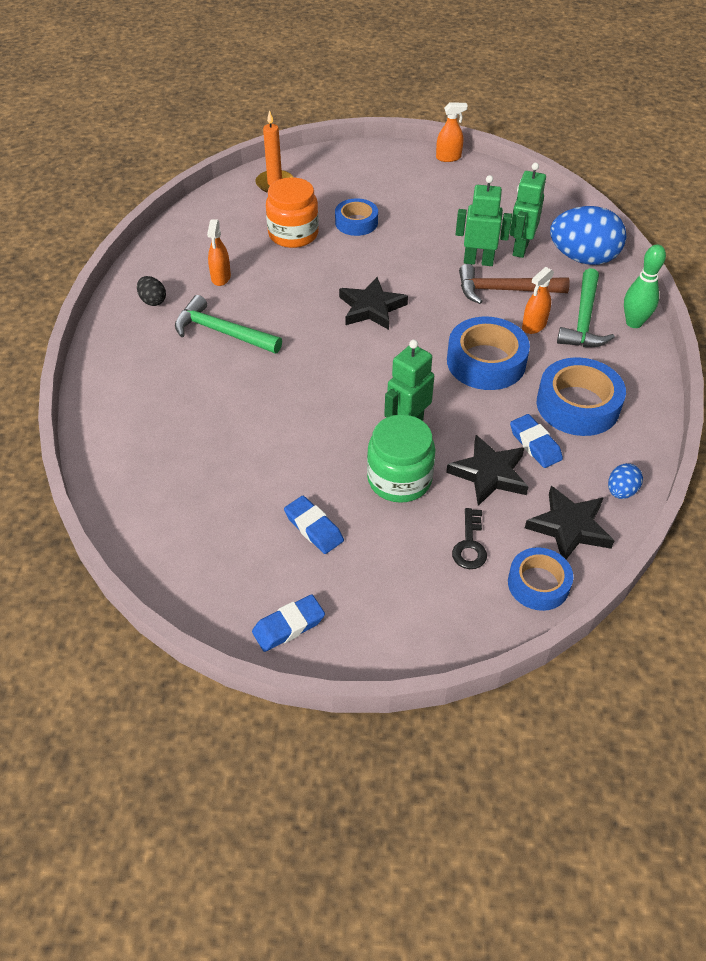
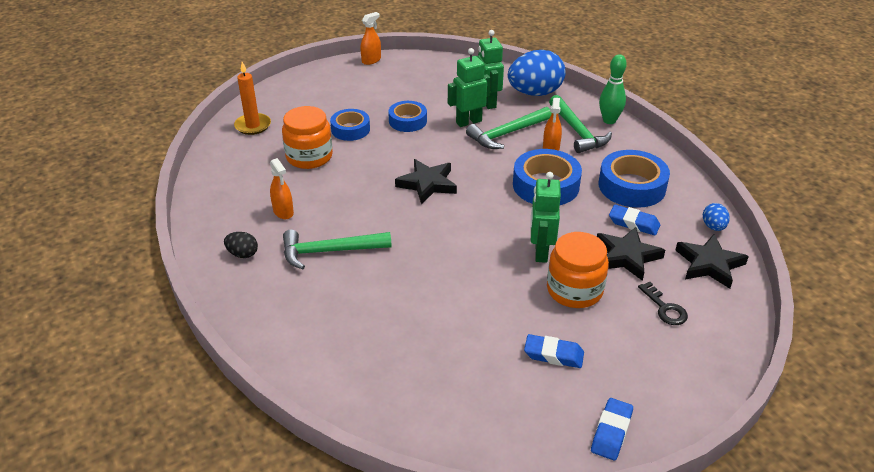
camera: 35 degrees left, 10 degrees down
green jar [367,415,435,503] -> orange jar [547,232,609,308]
brown hammer [459,264,570,304] -> green hammer [466,107,552,149]
blue tape [508,547,573,611] -> blue tape moved to [388,101,427,132]

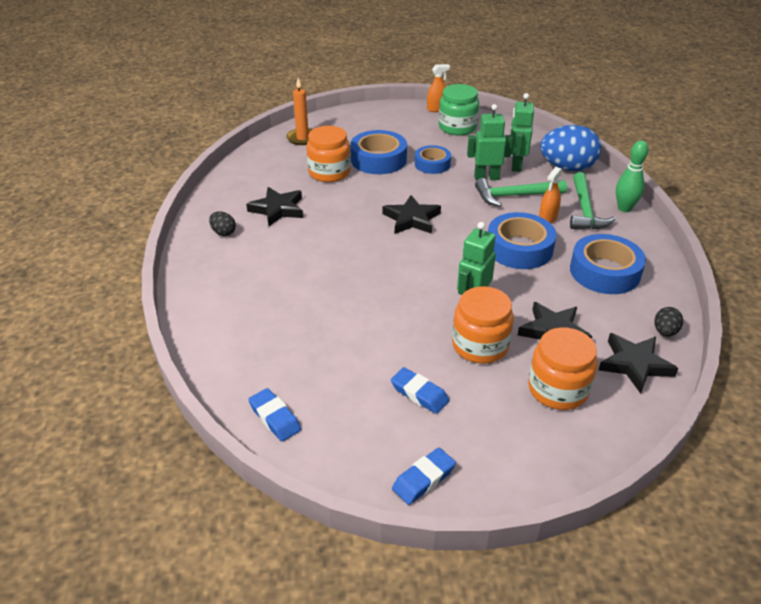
camera: 25 degrees right, 0 degrees up
orange spray bottle [270,158,294,219] -> black star [246,187,303,226]
green hammer [283,230,392,269] -> none
blue tape [330,109,370,141] -> blue tape [350,130,407,174], size x1.58
blue eraser [609,205,660,236] -> blue eraser moved to [248,388,301,441]
black key [638,282,688,325] -> orange jar [528,327,597,410]
blue egg [703,203,730,231] -> black egg [654,307,683,337]
none -> green jar [439,84,479,136]

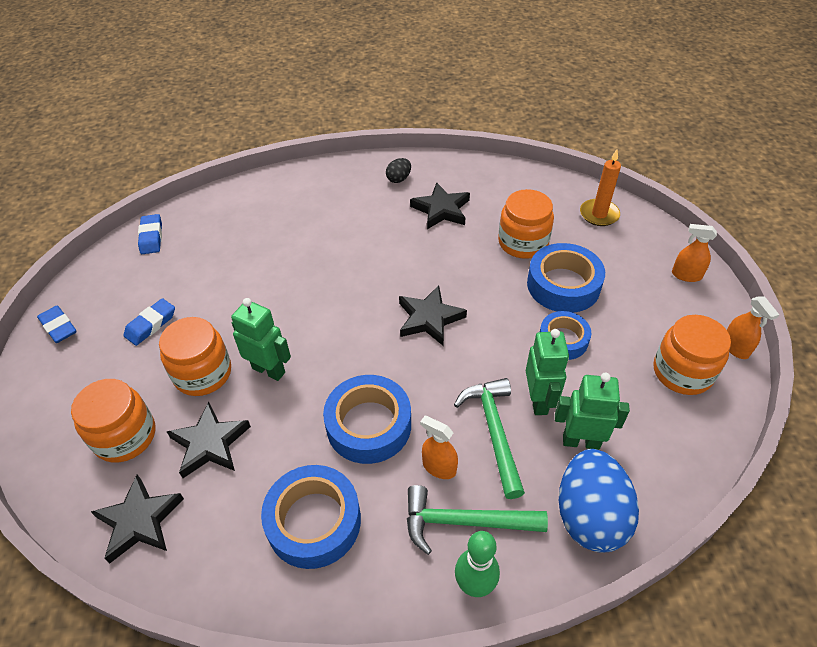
camera: 90 degrees right, 10 degrees up
blue eraser [248,388,301,441] -> blue eraser turned 60 degrees counterclockwise [138,214,162,254]
green jar [439,84,479,136] -> orange jar [653,315,731,395]
black egg [654,307,683,337] -> none
none -> orange spray bottle [672,224,717,282]

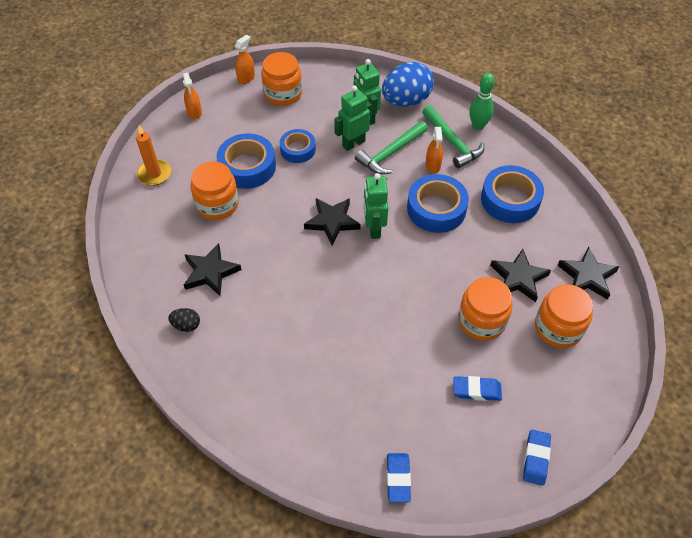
camera: 125 degrees left, 5 degrees up
blue eraser [138,214,162,254] -> blue eraser turned 45 degrees counterclockwise [387,453,411,502]
green robot [231,298,291,381] -> green robot moved to [364,173,388,239]

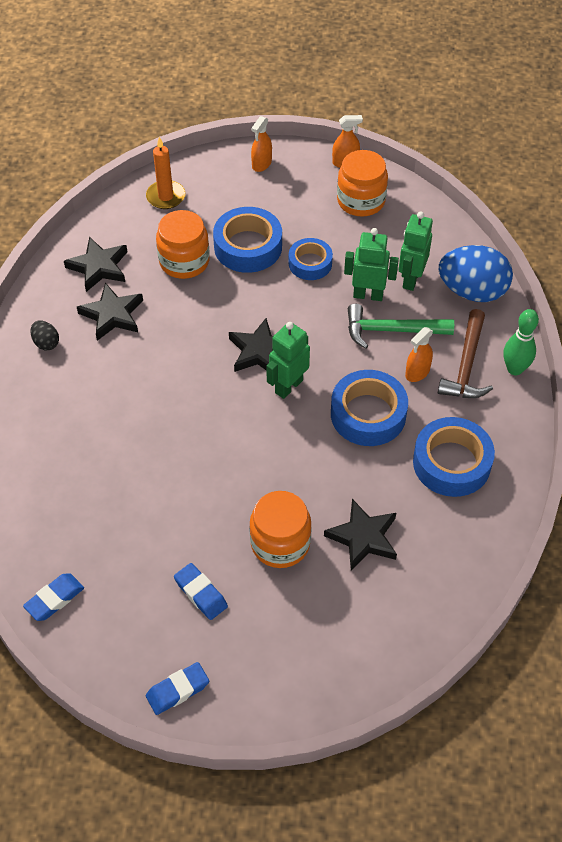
camera: 45 degrees right, 0 degrees up
green hammer [422,105,484,168] -> brown hammer [438,309,493,398]
orange jar [535,284,593,348] -> none
black star [557,246,619,300] -> black star moved to [64,237,127,292]

